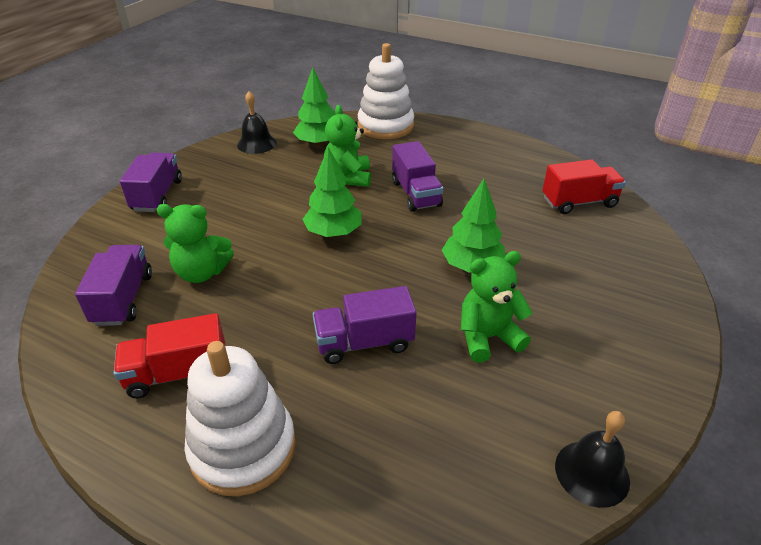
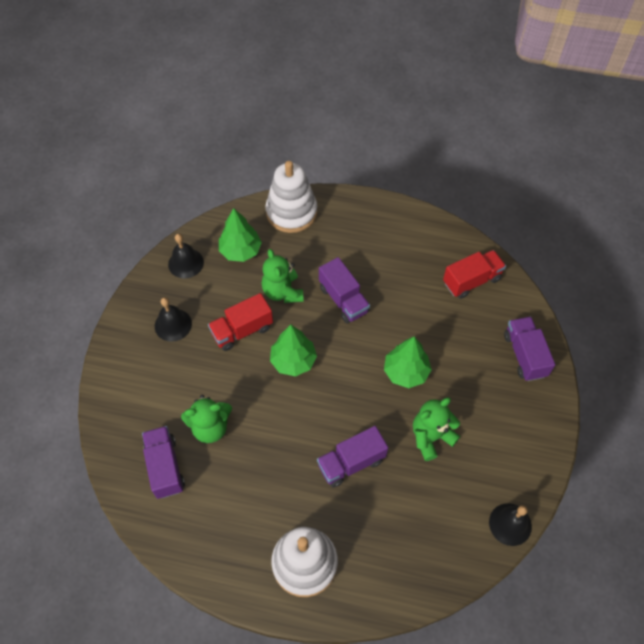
camera: 15 degrees left, 20 degrees up
red truck [114,313,225,399] -> red truck moved to [208,293,273,351]
purple truck [120,153,182,212] -> purple truck moved to [504,316,555,381]
none -> black bell [155,297,192,342]

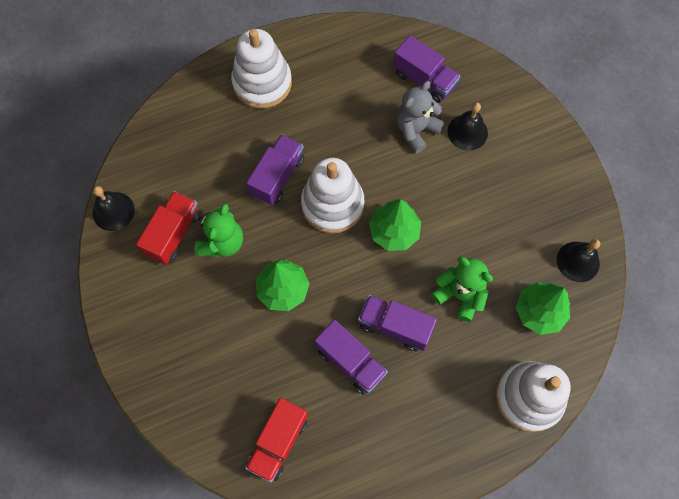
camera: 145 degrees right, 10 degrees up
black bell [155,297,192,342] -> black bell moved to [447,102,488,151]
green teddy bear [181,395,232,443] -> grey teddy bear [396,81,445,153]
red truck [208,293,273,351] -> red truck moved to [136,191,200,265]
purple truck [504,316,555,381] -> purple truck moved to [314,320,388,395]
none -> white stacking toy [301,158,364,233]

